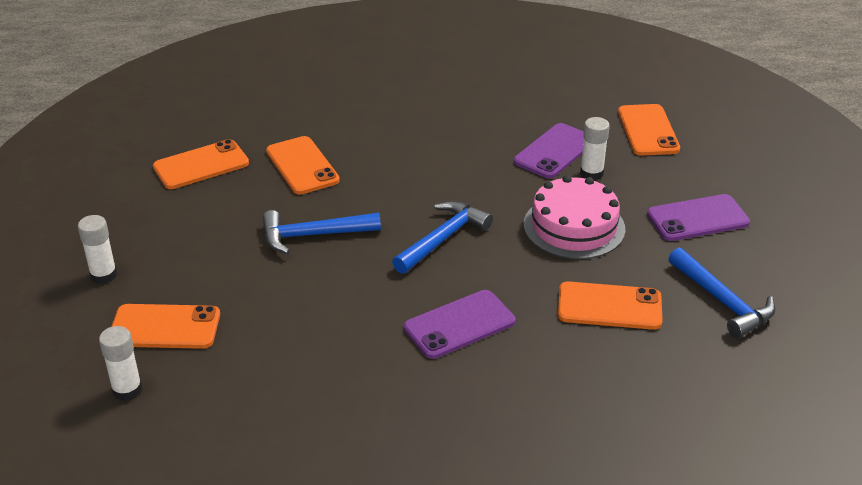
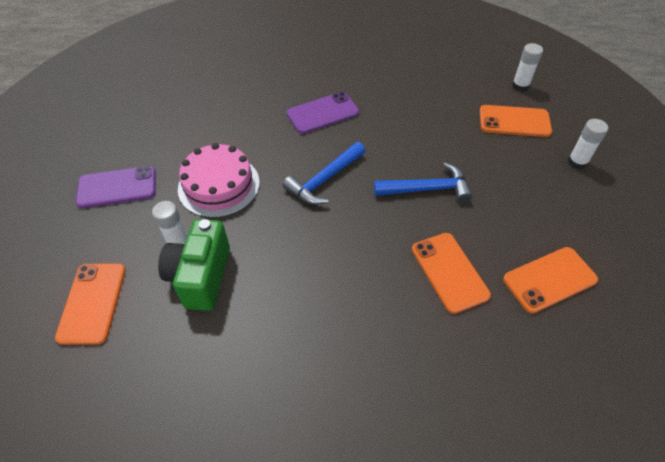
camera: 175 degrees left, 15 degrees up
purple phone [514,123,584,178] -> green camera [158,219,230,311]
orange phone [558,281,663,330] -> none
blue hammer [668,248,776,338] -> none

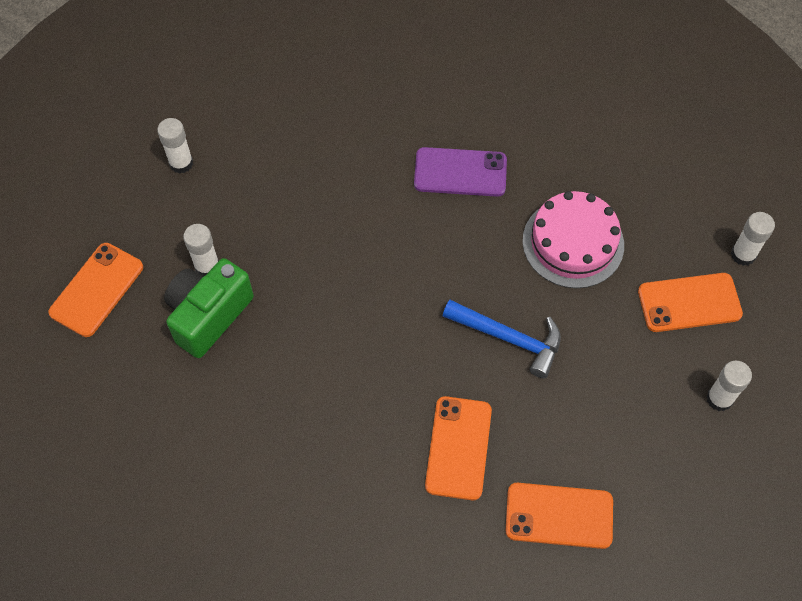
camera: 30 degrees right, 10 degrees up
purple phone [76,166,156,208] -> white glue stick [157,118,193,174]
pink cake [178,143,260,218] -> pink cake moved to [523,191,624,288]
blue hammer [283,142,365,205] -> none
orange phone [480,105,552,137] -> orange phone turned 45 degrees counterclockwise [638,273,743,332]

